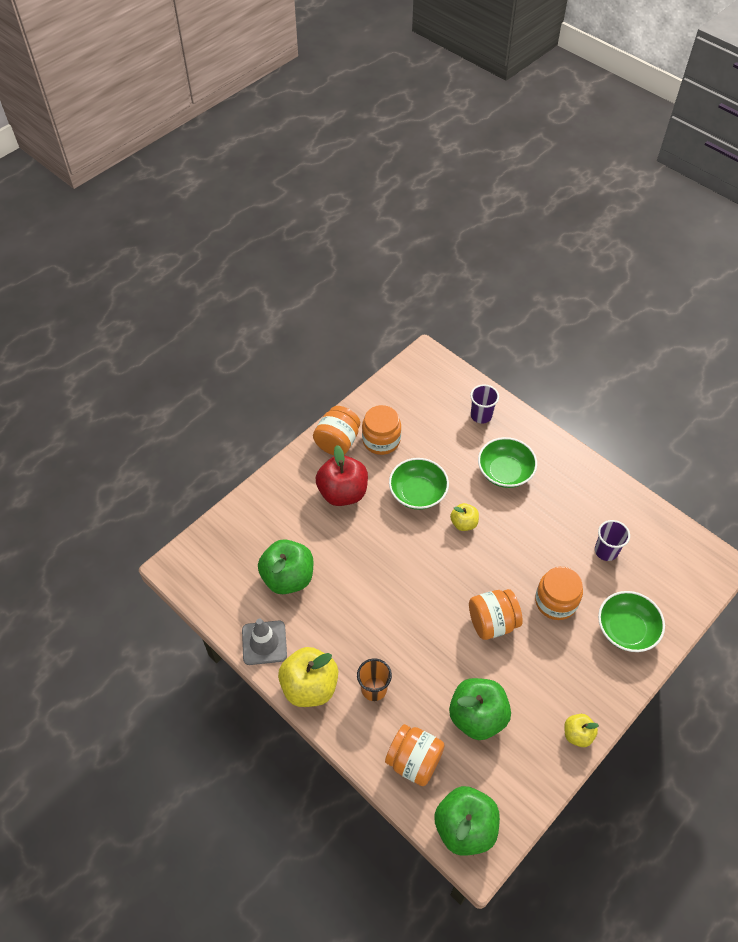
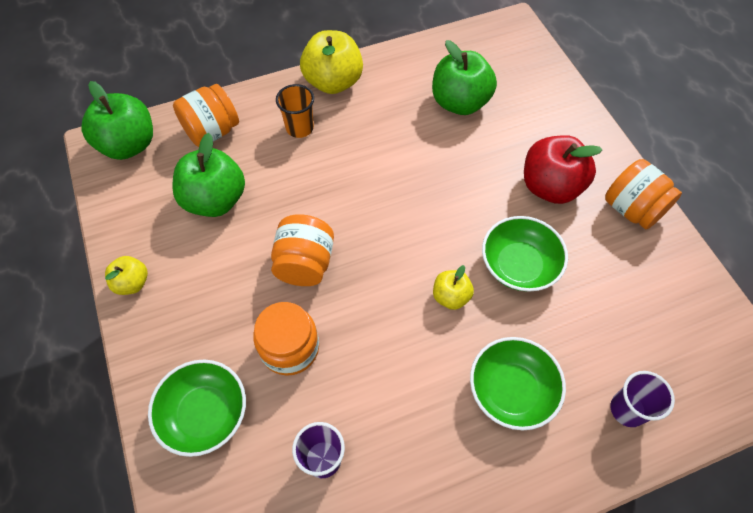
camera: 115 degrees right, 5 degrees up
grey traffic cone [242,619,287,665] -> none
orange jar [362,405,401,455] -> none

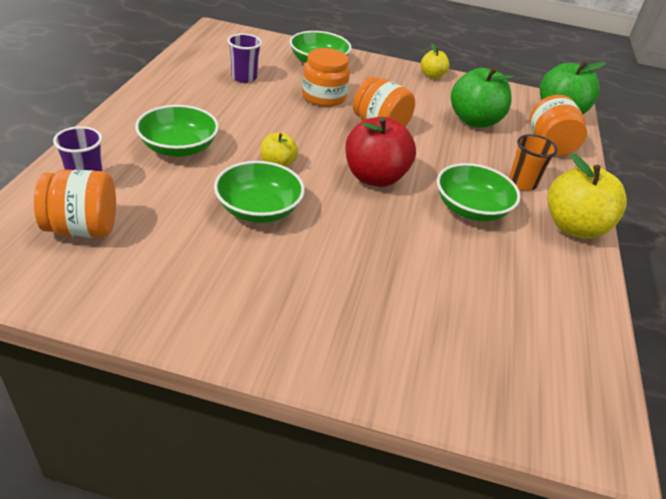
camera: 120 degrees right, 20 degrees down
green apple [432,40,497,115] -> none
red apple [524,135,602,204] -> red apple moved to [345,117,416,187]
orange jar [605,159,682,229] -> orange jar moved to [34,170,116,238]
none -> green bowl [437,163,521,221]

